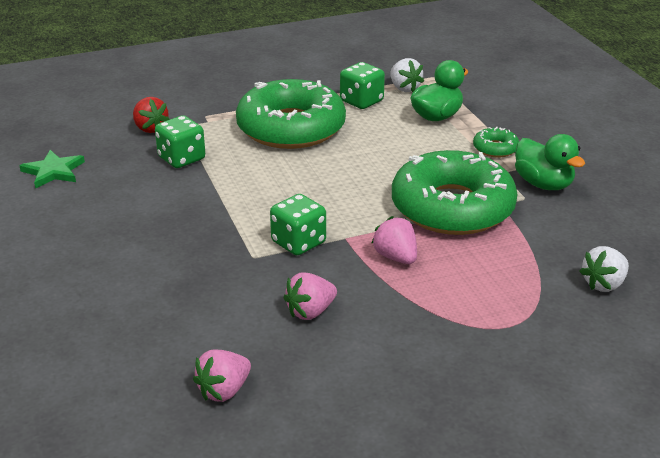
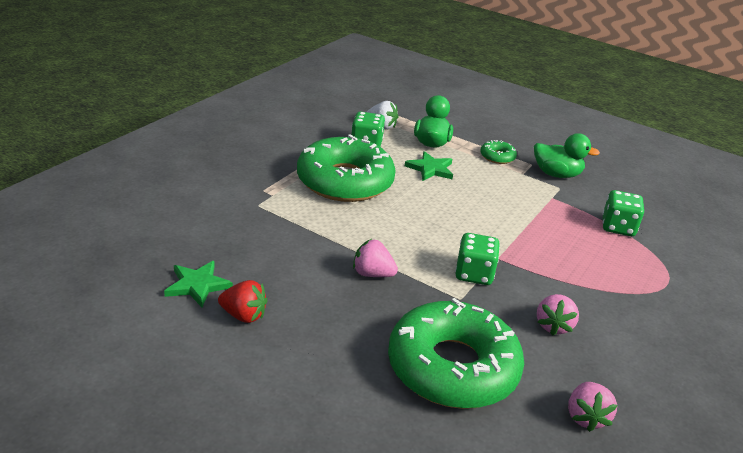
camera: 40 degrees left, 0 degrees up
red strawberry [133,97,170,133] -> red strawberry moved to [218,280,268,323]
green dice [155,115,205,168] -> green dice moved to [602,190,644,236]
pink strawberry [371,216,417,264] -> pink strawberry moved to [353,239,398,277]
green donut [392,150,518,235] -> green donut moved to [388,298,524,409]
white strawberry [579,246,629,292] -> none
none -> green star [405,151,453,181]

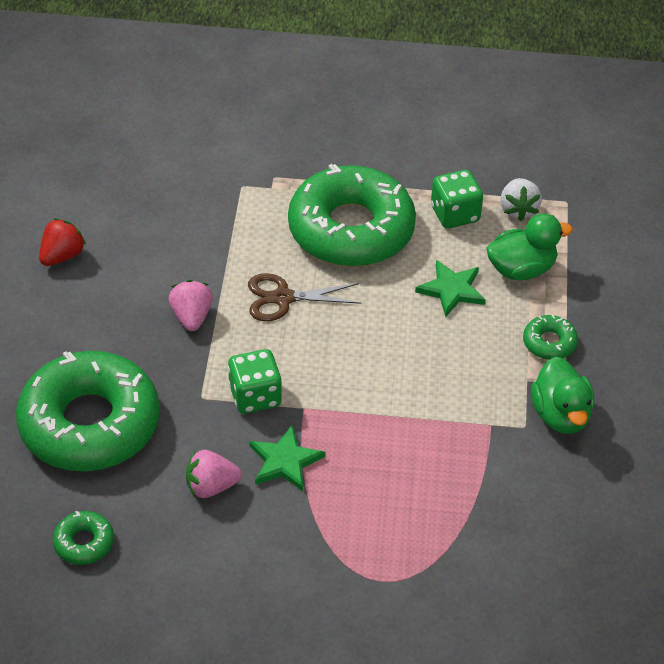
camera: 65 degrees right, 15 degrees up
green star [164,261,233,307] -> green star moved to [249,425,325,491]
red strawberry [218,280,268,323] -> red strawberry turned 135 degrees counterclockwise [39,218,86,266]
pink strawberry [568,382,617,432] -> green donut [53,511,114,565]
green dice [602,190,644,236] -> none
none -> brown scissors [248,273,361,321]

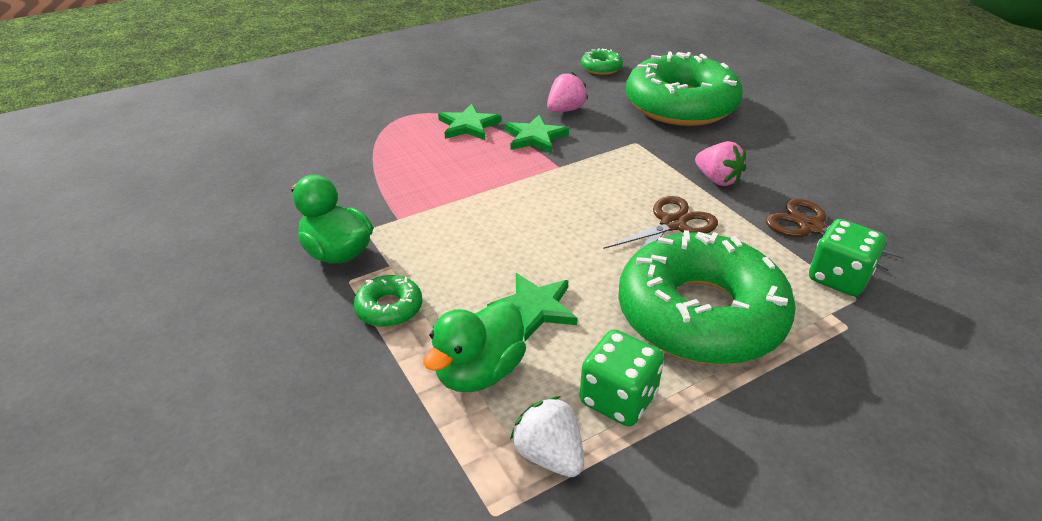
camera: 145 degrees right, 10 degrees down
red strawberry [39,218,86,266] -> none
green dice [228,349,282,414] -> green dice moved to [809,219,886,296]
none -> green star [438,104,501,140]
none -> brown scissors [766,198,902,271]

